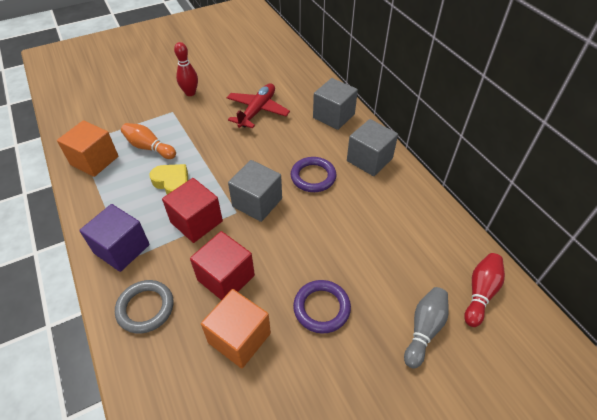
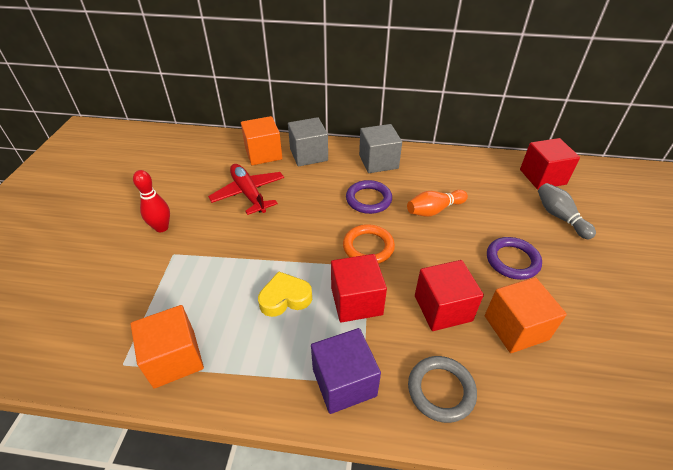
camera: 55 degrees left, 5 degrees down
orange bowling pin [121,123,176,159] -> orange bowling pin moved to [407,190,468,217]
grey cube [228,160,282,222] -> orange ring [343,224,395,264]
red bowling pin [464,253,505,327] -> red cube [520,138,580,189]
none -> orange cube [241,116,282,165]

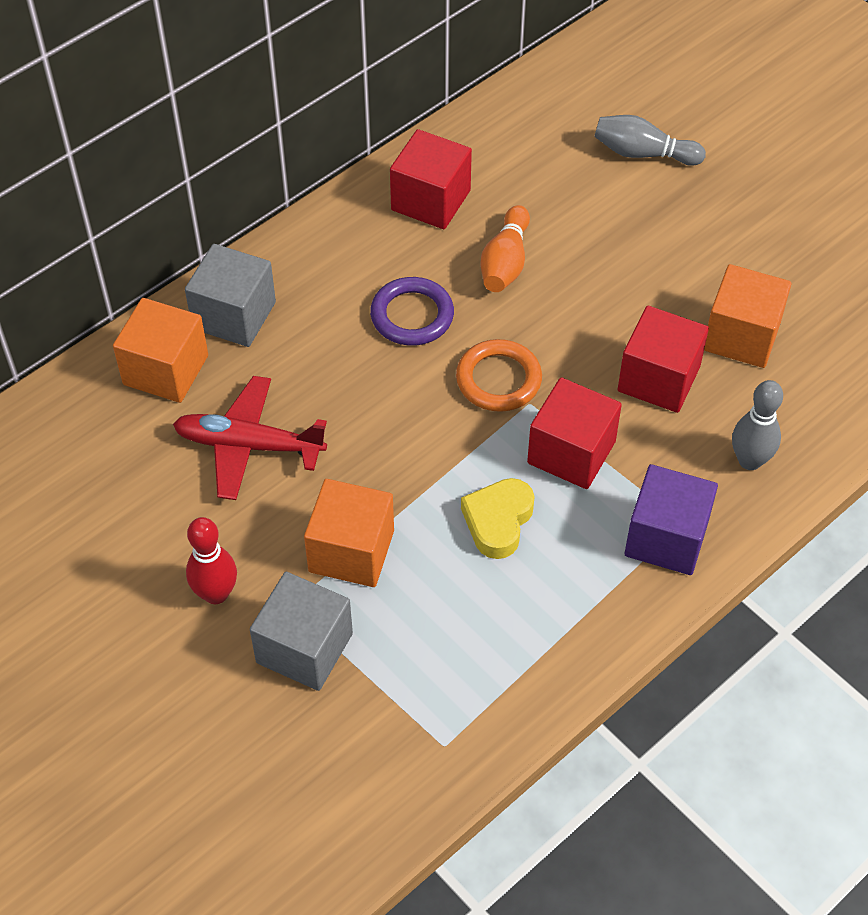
camera: 50 degrees left, 10 degrees up
orange cube [131,305,204,389] -> orange cube moved to [304,479,394,587]
grey cube [359,124,402,173] -> grey cube moved to [250,572,353,691]
grey ring [408,356,477,423] -> grey bowling pin [732,380,783,470]
purple ring [487,237,542,280] -> none
red cube [520,138,580,189] -> red cube moved to [390,129,472,229]

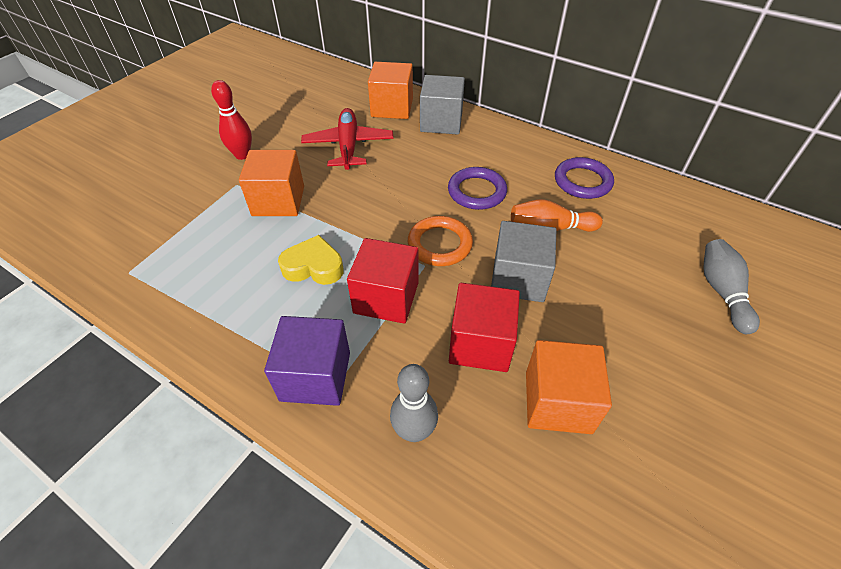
camera: 75 degrees right, 5 degrees down
grey cube [250,572,353,691] -> grey cube moved to [491,221,556,302]
red cube [390,129,472,229] -> purple ring [555,157,614,199]

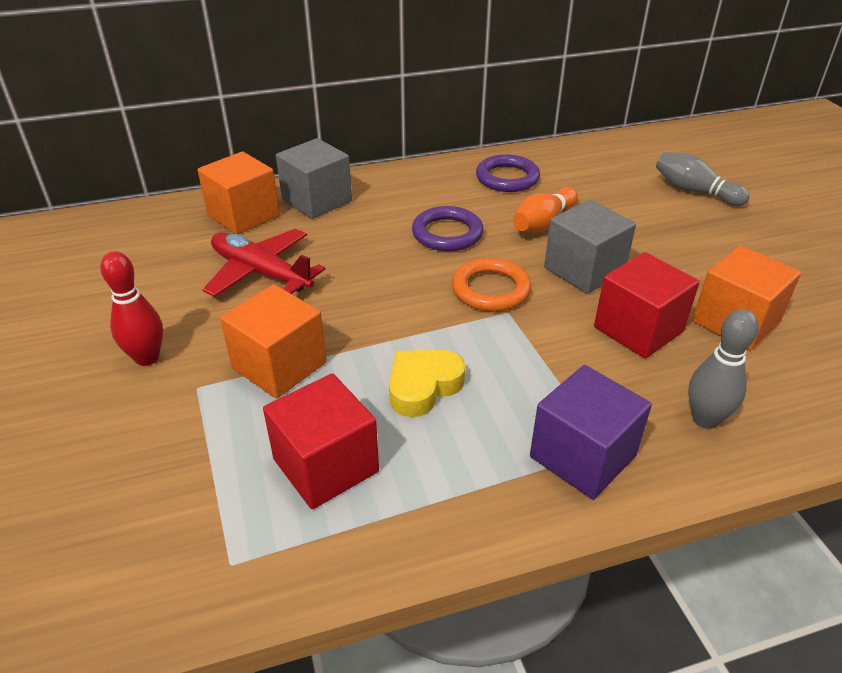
camera: 50 degrees left, 10 degrees down
red cube [347,238,419,323] -> red cube moved to [263,373,379,509]

